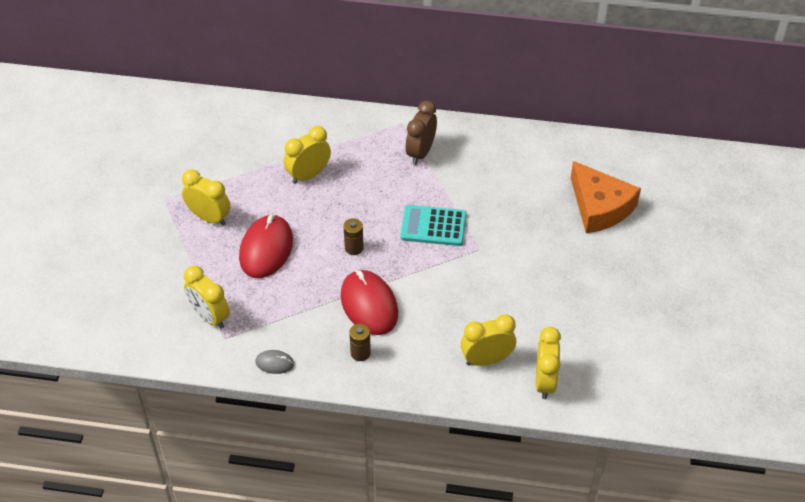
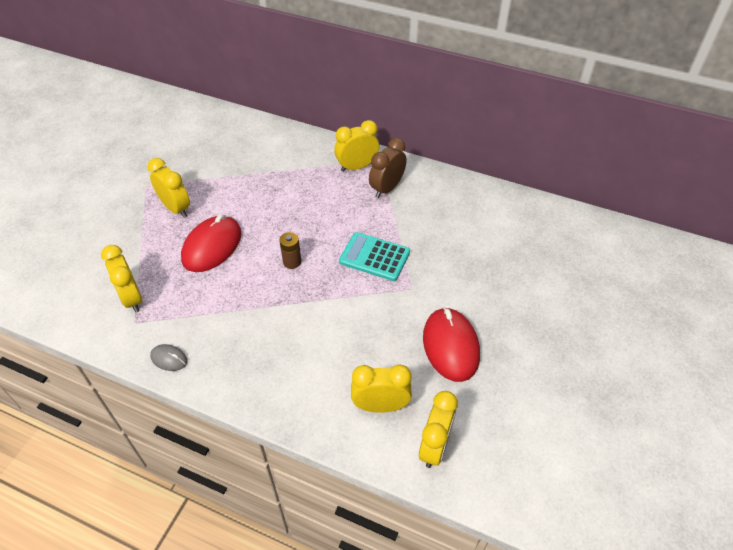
camera: 15 degrees right, 0 degrees up
yellow clock [284,126,331,184] -> yellow clock moved to [334,120,379,172]
red mouse [340,270,398,335] -> red mouse moved to [423,307,480,382]
brown battery [349,324,371,361] -> none
orange cheese [571,161,641,233] -> none

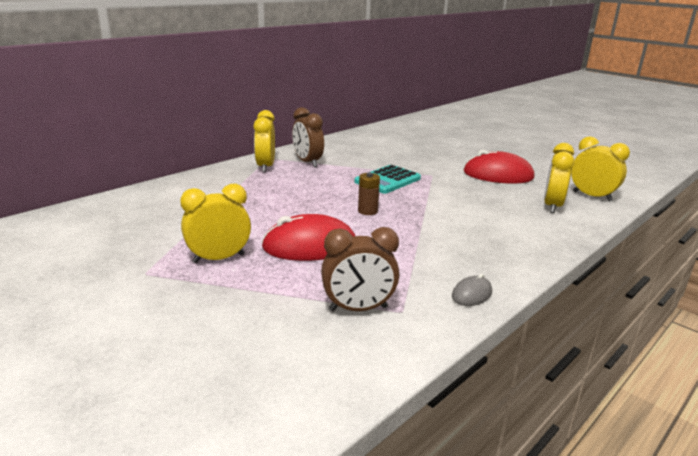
camera: 70 degrees left, 25 degrees down
yellow clock [101,245,142,312] -> brown clock [321,227,399,311]
red mouse [181,214,242,272] -> red mouse turned 60 degrees counterclockwise [261,214,355,261]

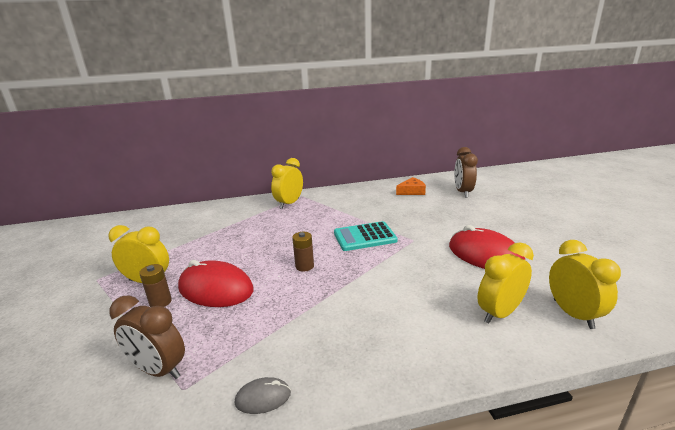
camera: 35 degrees right, 0 degrees up
brown clock [292,107,324,167] -> brown clock moved to [454,147,478,197]
none -> brown battery [139,264,172,307]
none -> orange cheese [396,177,426,195]

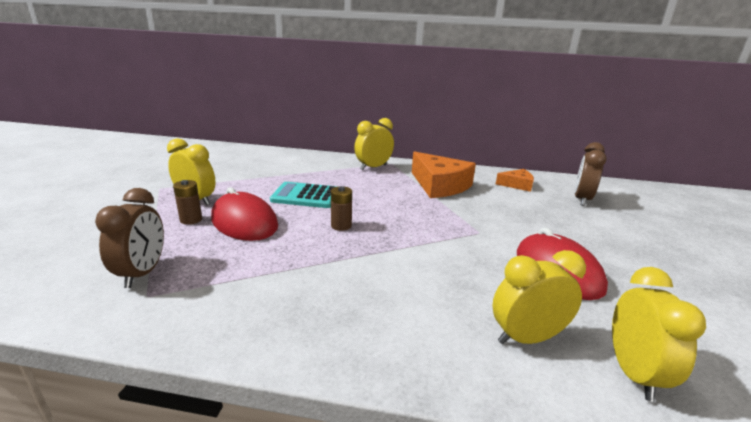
camera: 20 degrees right, 0 degrees up
brown clock [109,295,185,379] -> brown clock turned 135 degrees counterclockwise [95,188,164,288]
grey mouse [234,377,291,414] -> none
turquoise calculator [334,221,398,251] -> turquoise calculator moved to [270,182,337,208]
none -> orange cheese [412,151,476,198]

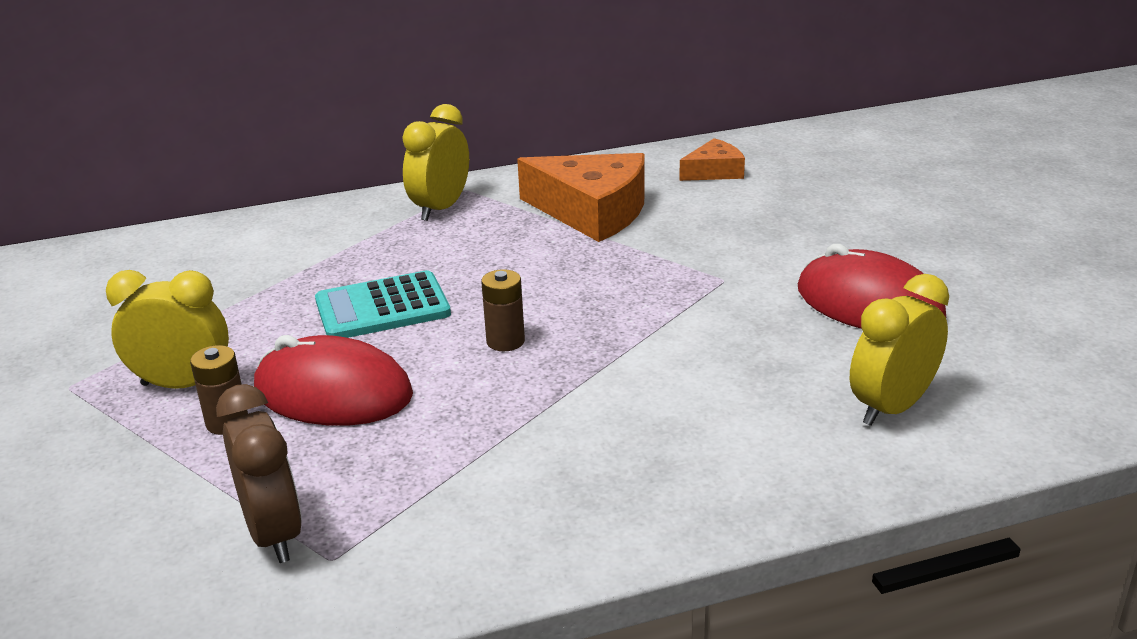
camera: 25 degrees left, 5 degrees up
brown clock [575,142,606,206] -> none
yellow clock [612,267,706,401] -> none

